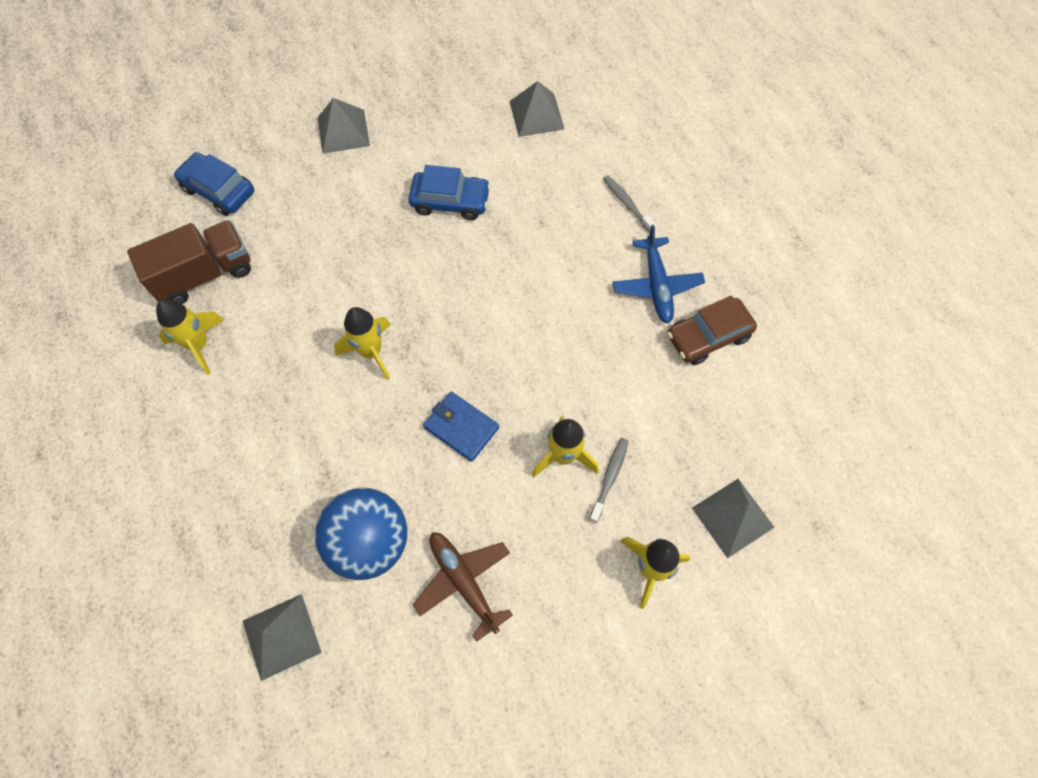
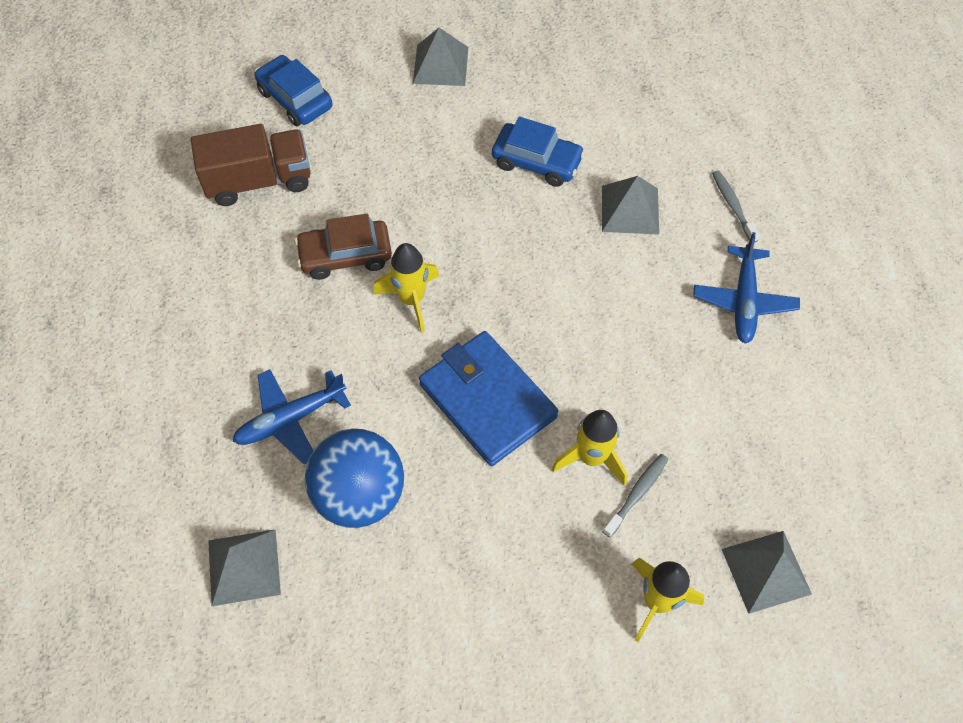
camera: 15 degrees right, 5 degrees down
yellow rocket [156,299,224,375] -> none
brown plane [413,533,513,642] -> none
blue wallet [423,391,499,462] -> blue wallet [419,331,558,466], size x1.69
grey pyramid [509,81,564,137] -> grey pyramid moved to [602,176,659,234]
brown car [667,295,757,365] -> brown car moved to [295,214,392,280]
none -> blue plane [232,369,351,464]

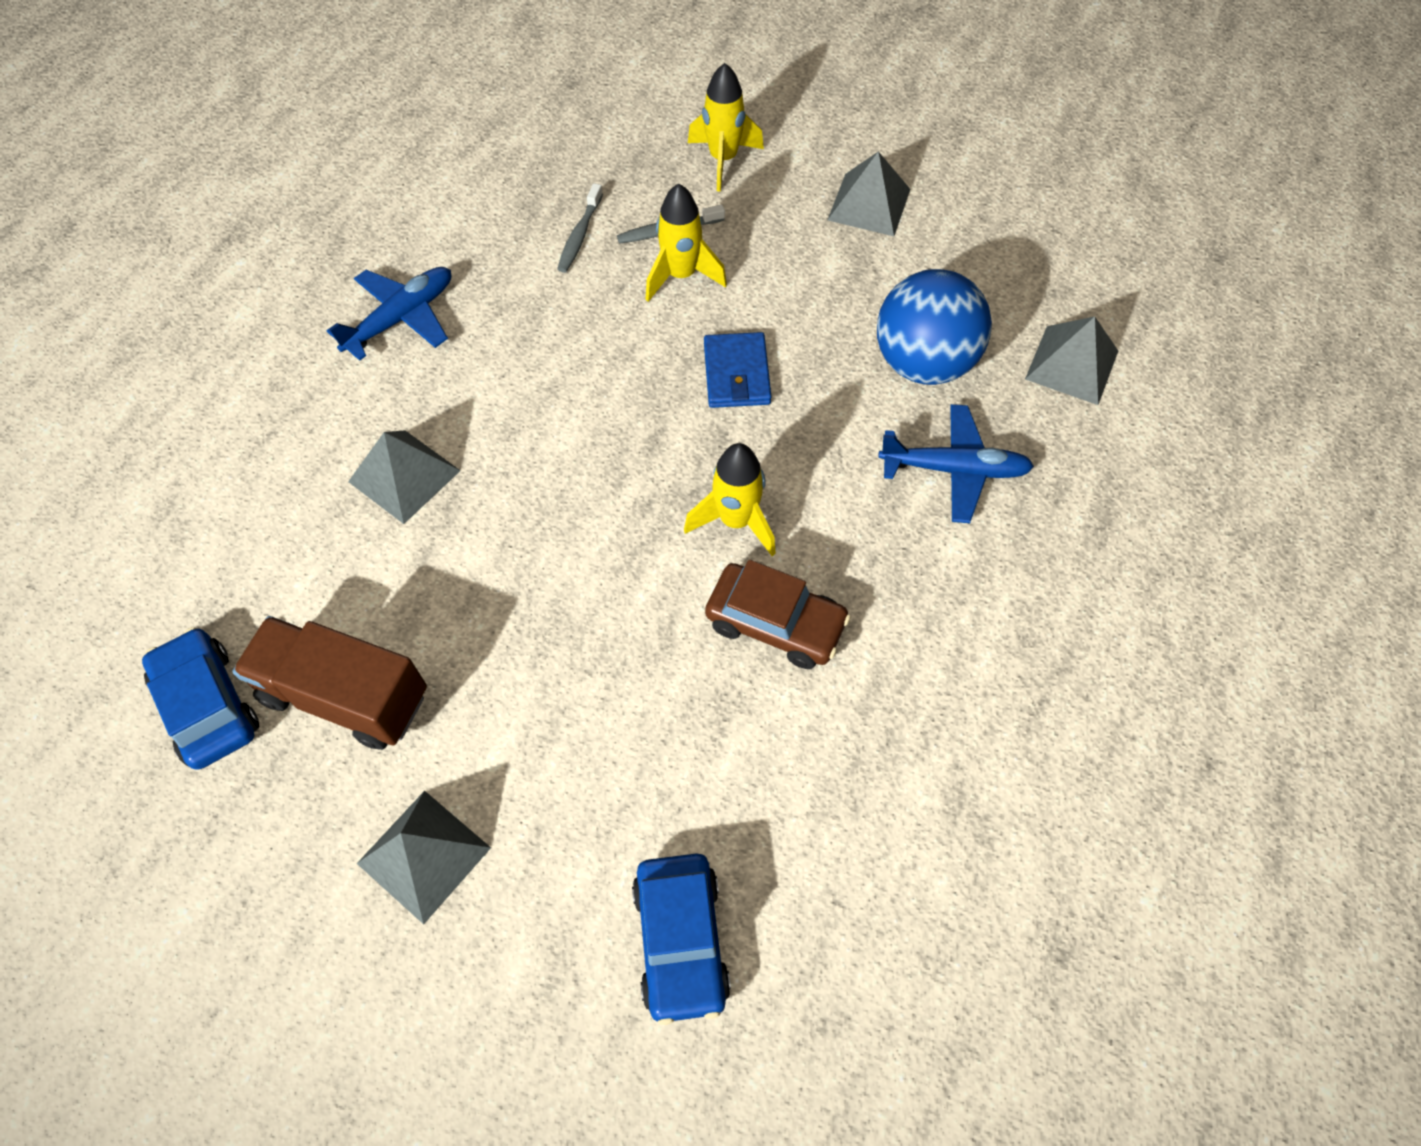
camera: 145 degrees left, 0 degrees up
brown truck [191,124,311,206] -> brown truck moved to [232,616,427,750]
blue wallet [419,331,558,466] -> blue wallet [704,332,772,408], size x0.59
blue car [492,116,585,187] -> blue car moved to [142,627,259,770]
grey toothbrush [712,170,760,243] -> grey toothbrush moved to [557,183,603,273]
grey pyramid [722,531,812,614] -> grey pyramid moved to [828,151,910,236]

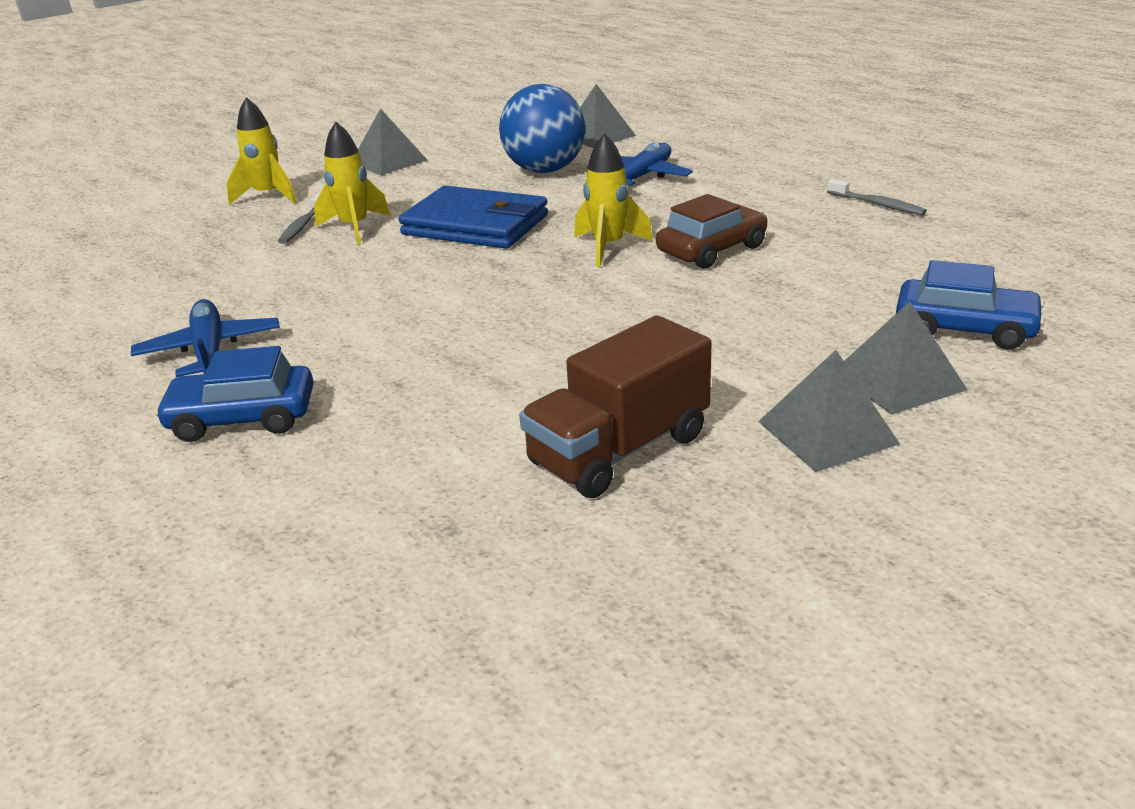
camera: 60 degrees left, 30 degrees down
blue car [142,627,259,770] -> blue car moved to [155,346,313,442]
grey pyramid [348,430,461,524] -> grey pyramid moved to [844,301,968,415]
grey toothbrush [557,183,603,273] -> grey toothbrush moved to [827,179,927,215]
blue wallet [704,332,772,408] -> blue wallet [399,186,548,249], size x1.69

